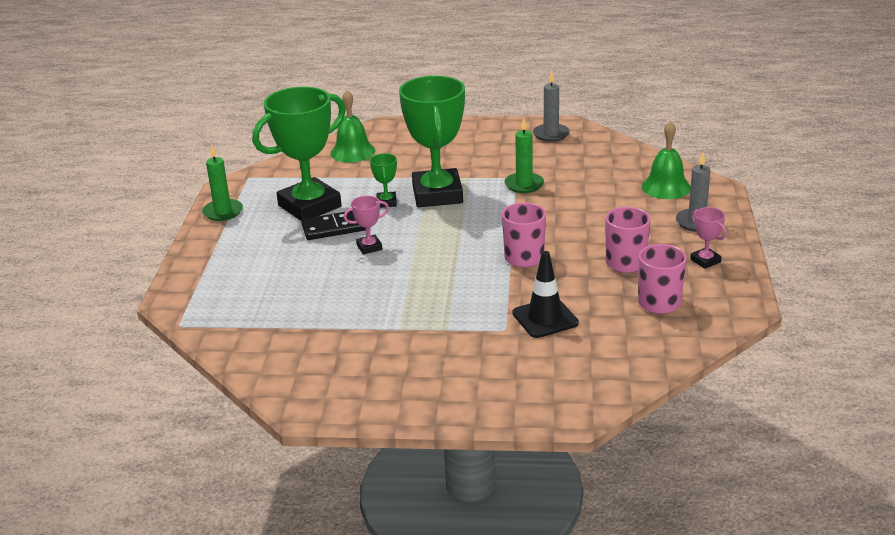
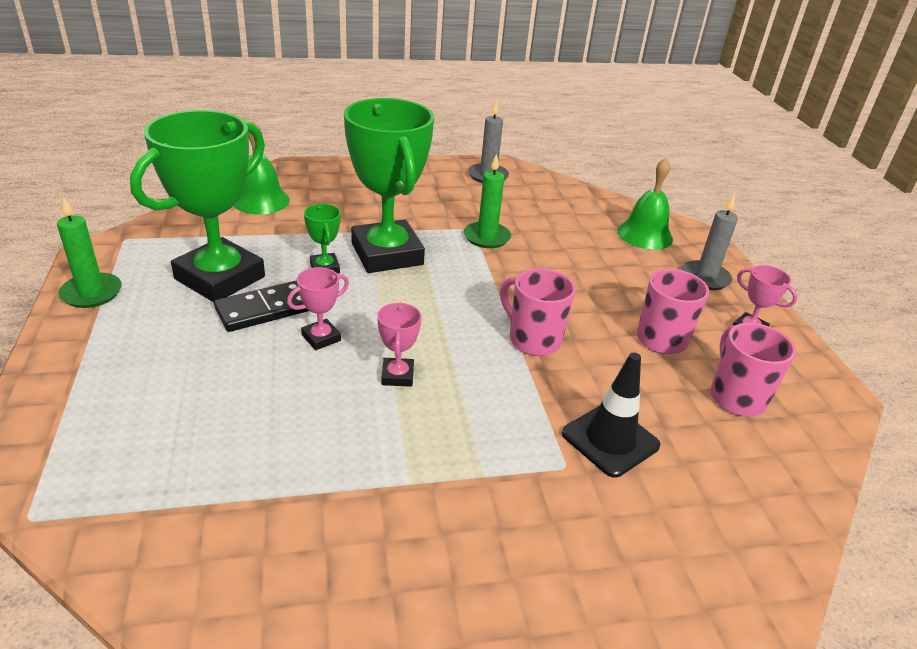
camera: 20 degrees left, 5 degrees up
none -> pink trophy [377,302,422,387]

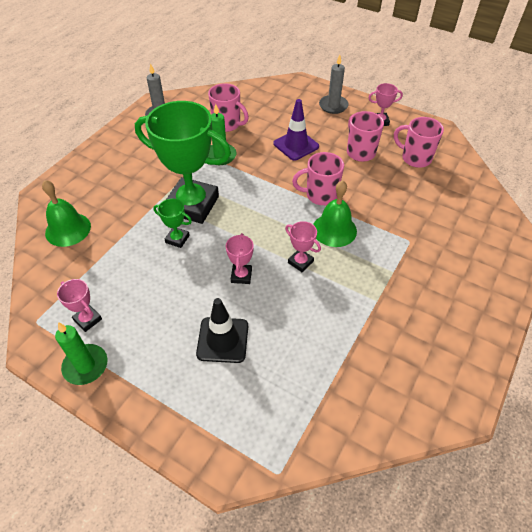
camera: 45 degrees left, 15 degrees up
green trophy [130,110,265,302] -> none
black domino [214,280,309,332] -> none
black traffic cone [562,353,660,477] -> black traffic cone moved to [196,298,248,363]
green bell [617,158,673,250] -> green bell moved to [313,180,357,247]
none -> pink trophy [57,279,102,332]
none -> pink mug [208,83,249,132]
none -> purple traffic cone [273,99,319,161]

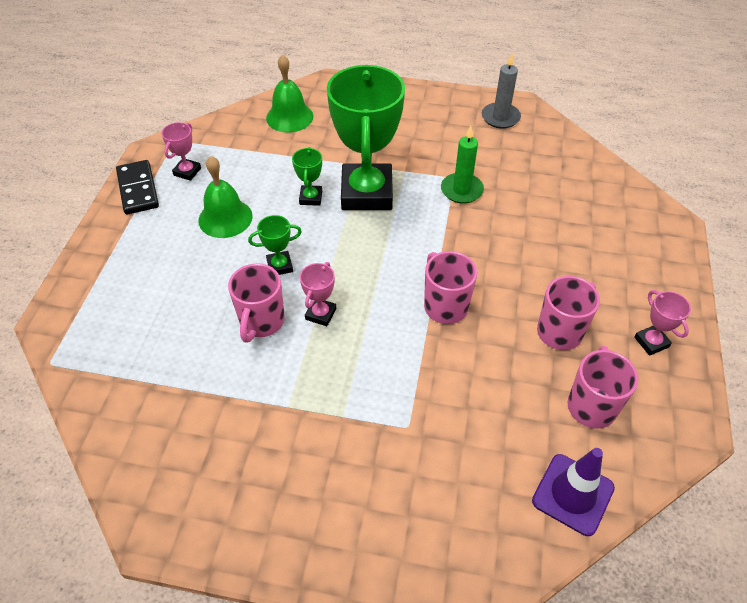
camera: 70 degrees right, 0 degrees up
green candle [55,322,107,385] -> black domino [116,160,159,215]
black traffic cone [196,298,248,363] -> none
pink mug [208,83,249,132] -> pink mug moved to [228,263,285,342]
pink trophy [226,233,254,284] -> green trophy [248,215,302,275]
purple traffic cone [273,99,319,161] -> purple traffic cone moved to [532,448,615,536]
green bell [313,180,357,247] -> green bell moved to [198,156,253,238]
grey candle [319,55,349,114] -> none

